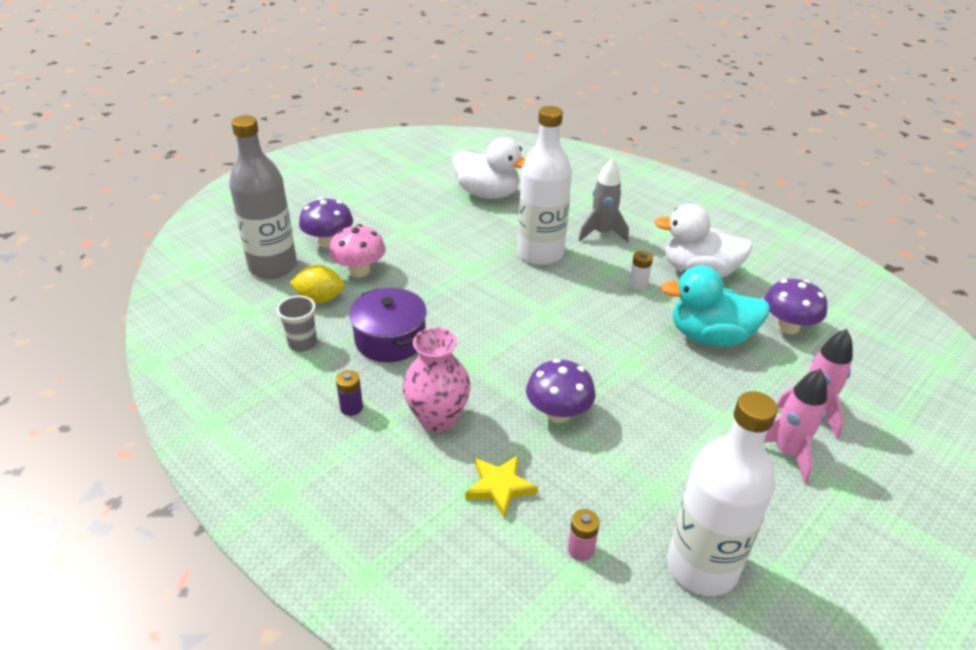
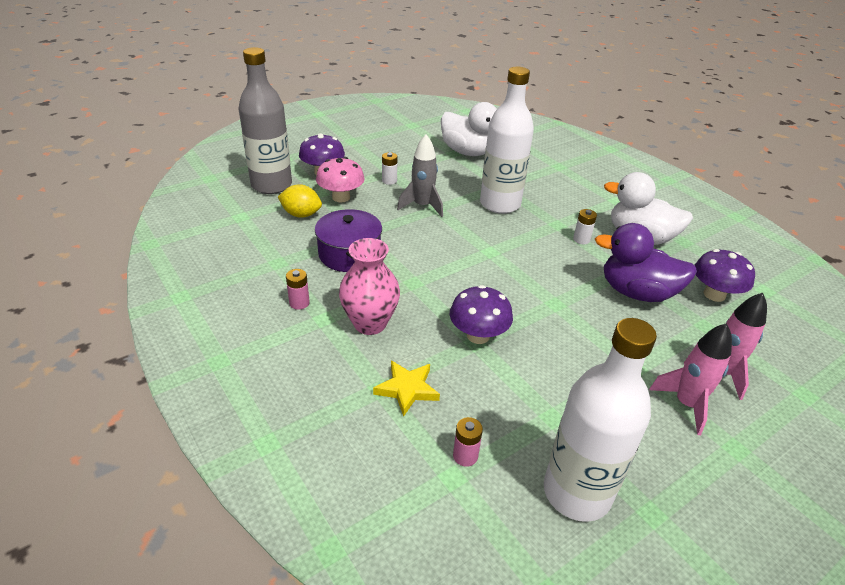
camera: 10 degrees right, 0 degrees up
grey cup [277,296,317,352] -> none
purple battery [336,370,363,416] -> pink battery [286,269,310,310]
grey rocket [578,159,629,243] -> grey rocket moved to [397,134,443,217]
turquoise duck [661,266,770,346] -> purple duck [595,223,697,302]
none -> white battery [382,152,398,185]

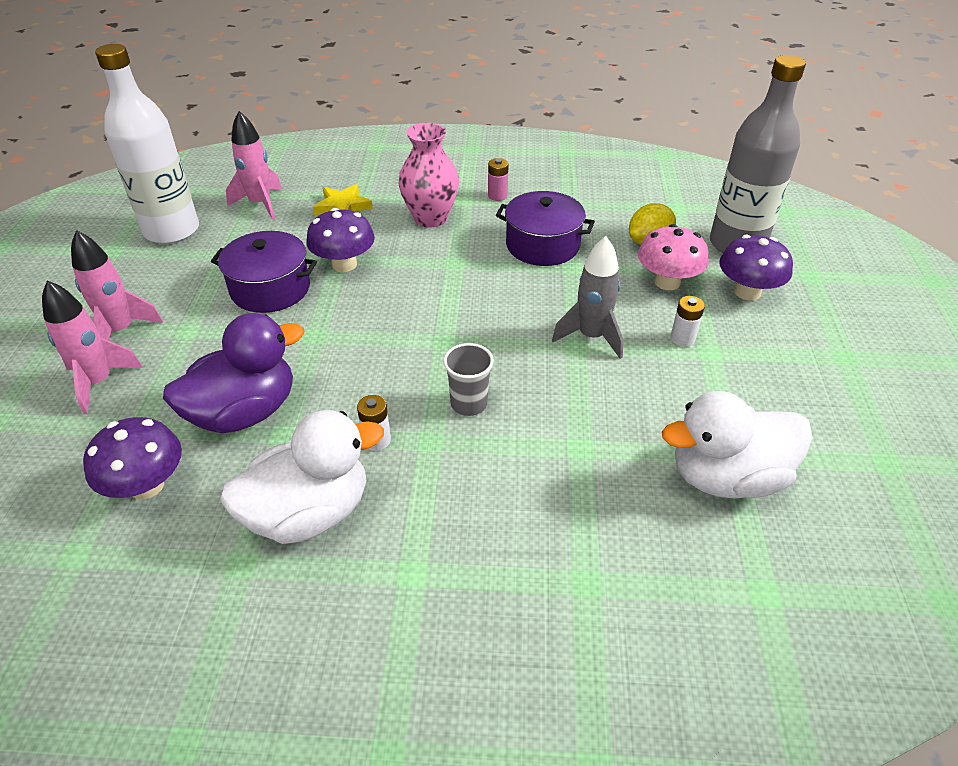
camera: 130 degrees right, 5 degrees up
pink battery [453,417,483,467] -> pink rocket [226,111,282,220]
white bottle [480,67,534,214] -> none
none -> purple pot [211,231,317,313]
none -> grey cup [443,343,494,416]

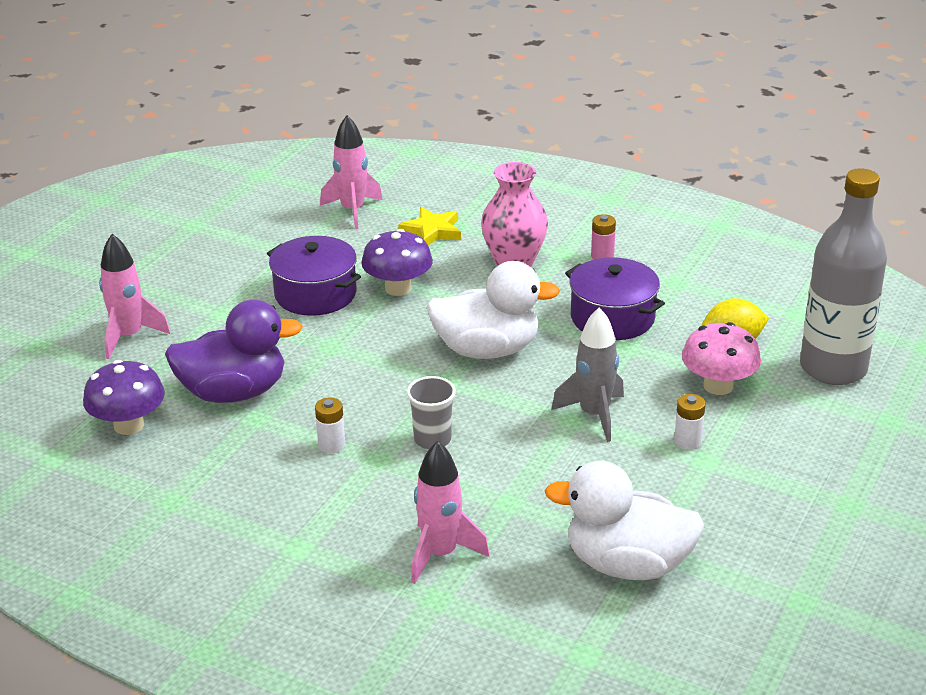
camera: 25 degrees right, 10 degrees down
pink rocket [71,230,163,341] -> pink rocket moved to [411,441,490,584]
white bottle [95,44,199,244] -> none
white duck [220,410,384,544] -> white duck moved to [426,261,560,359]
purple mushroom [719,235,793,301] -> none

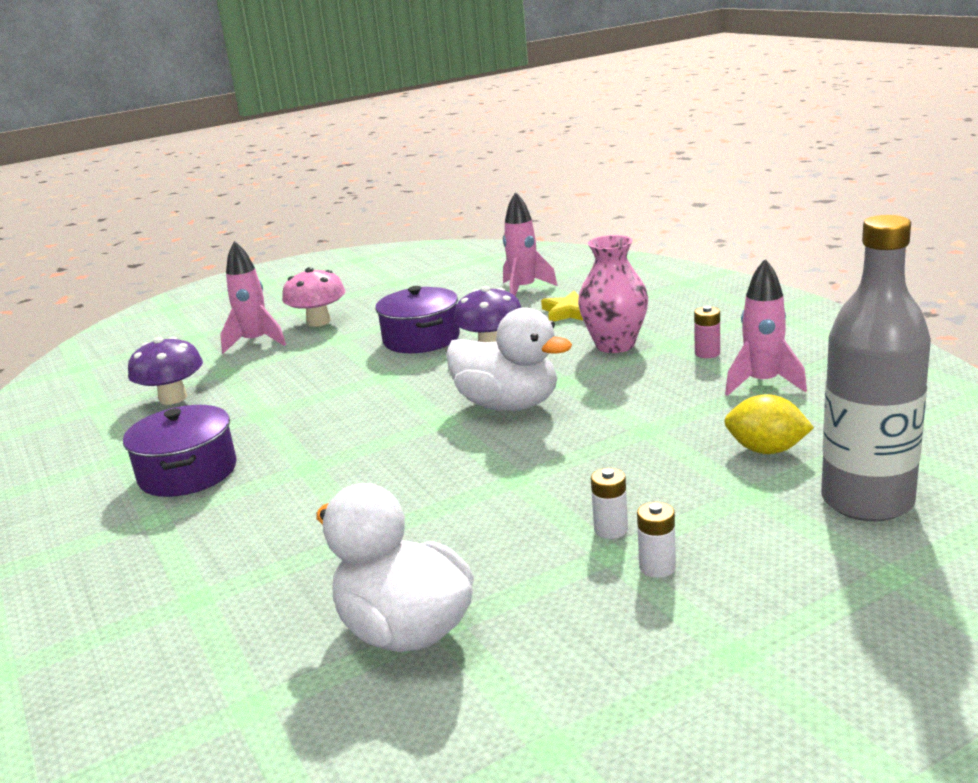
camera: 35 degrees right, 10 degrees down
purple duck [165,299,303,403] -> none
white battery [315,397,345,453] -> white battery moved to [637,502,676,578]
grey cup [407,376,456,449] -> none
pink rocket [411,441,490,584] -> pink rocket moved to [725,259,807,396]
grey rocket [551,307,624,442] -> none
purple pot [565,257,665,340] -> purple pot moved to [123,405,237,497]
pink mushroom [682,322,761,395] -> pink mushroom moved to [282,267,345,326]

